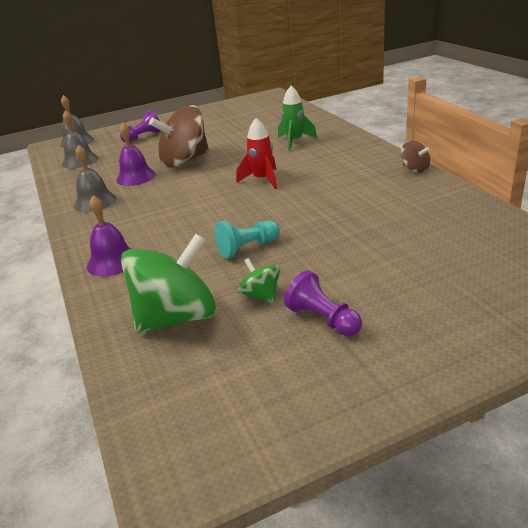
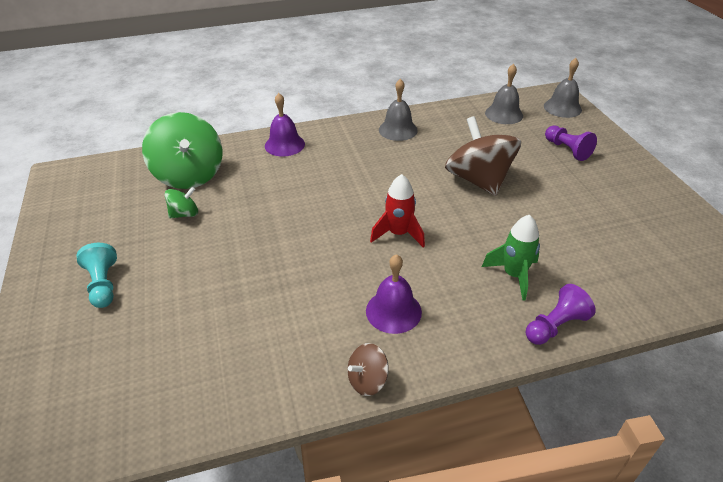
camera: 95 degrees right, 10 degrees up
purple bell [116,123,156,186] -> purple bell moved to [366,254,422,334]
turquoise pawn [215,220,280,259] -> turquoise pawn moved to [76,243,117,308]
purple pawn [284,270,362,336] -> purple pawn moved to [525,284,596,345]

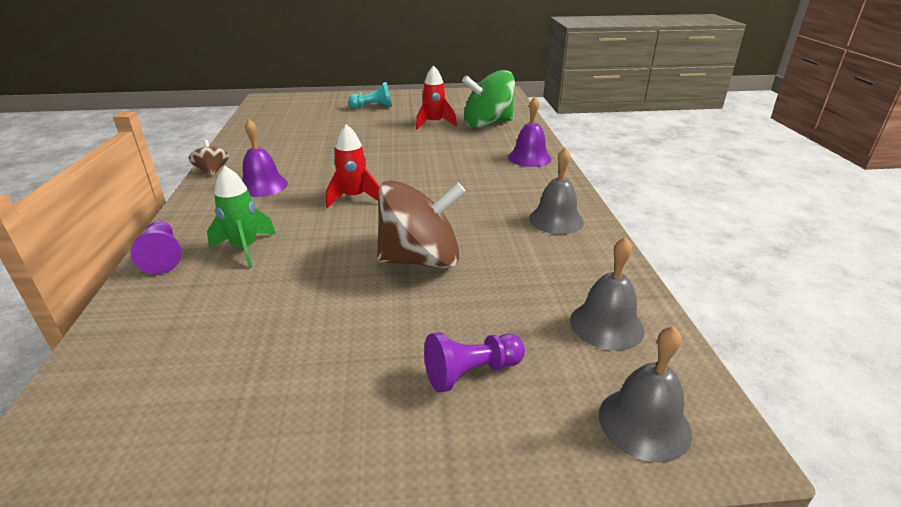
camera: 100 degrees right, 10 degrees down
green spinning top [165,187,198,218] -> red rocket [416,65,457,129]

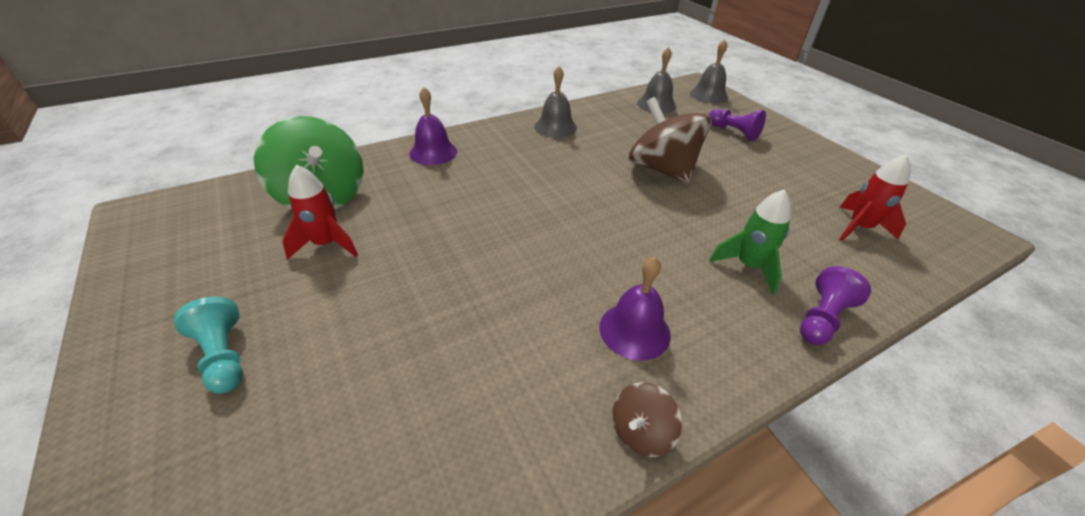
camera: 115 degrees left, 10 degrees up
red rocket [326,124,380,208] -> red rocket moved to [839,154,911,241]

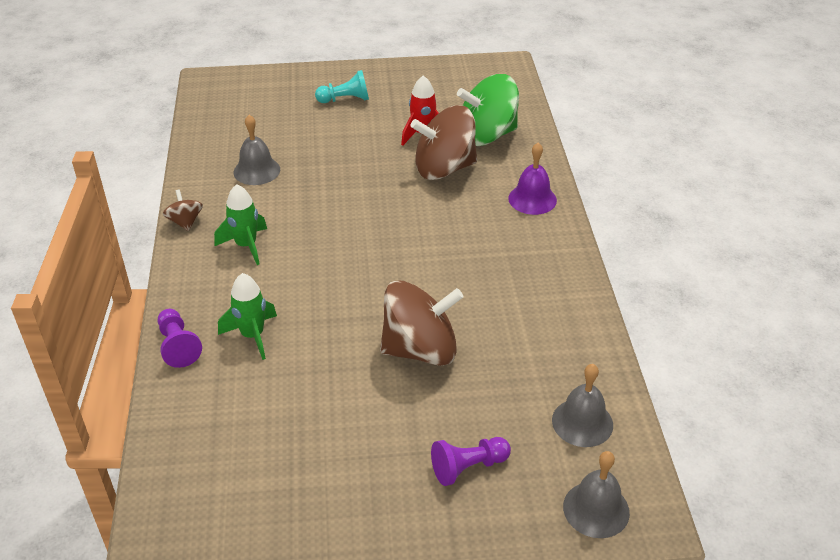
camera: 115 degrees right, 0 degrees up
grey bell [534,66,577,138] -> grey bell moved to [234,115,280,185]
purple bell [599,256,671,360] -> green rocket [214,184,267,265]
red rocket [839,154,911,241] -> none
none -> brown spinning top [411,105,477,180]

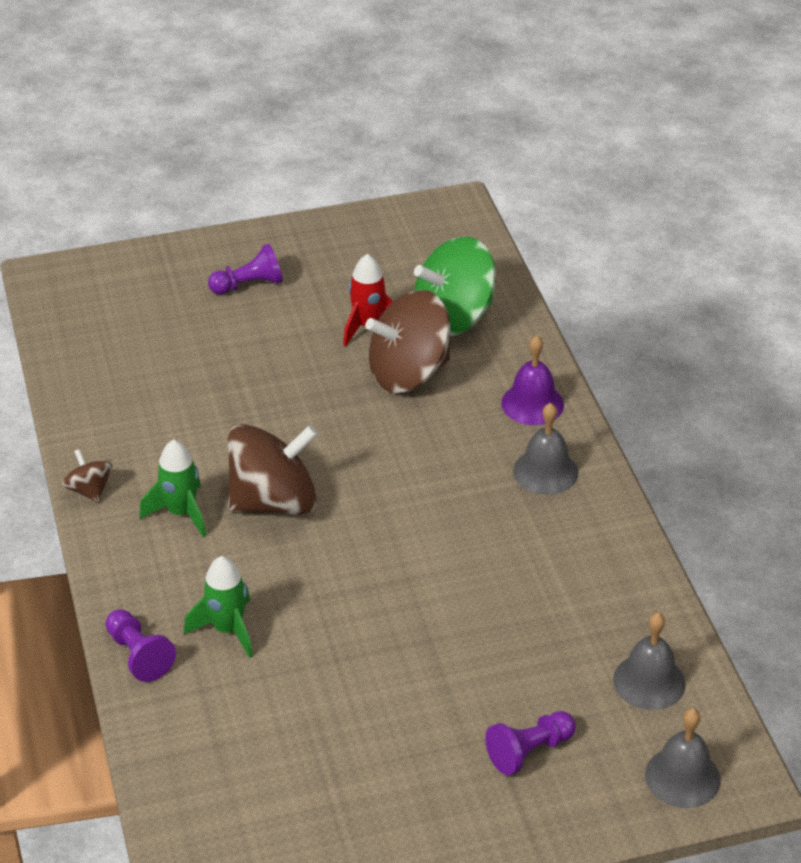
camera: 10 degrees left, 0 degrees up
grey bell [234,115,280,185] -> grey bell moved to [513,403,578,495]
turquoise pawn [315,70,369,103] -> purple pawn [208,244,283,295]
brown spinning top [380,280,464,366] -> brown spinning top moved to [227,424,318,515]

